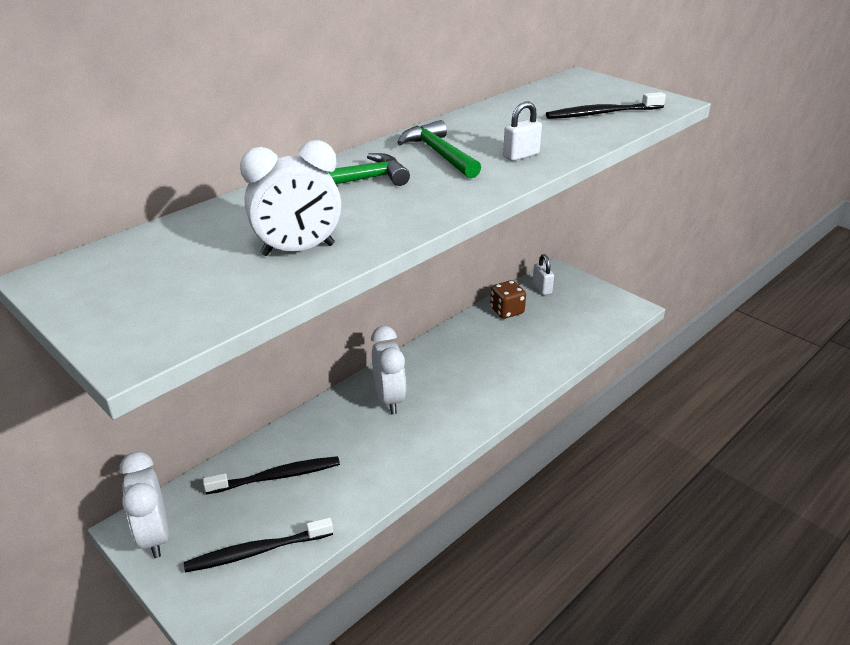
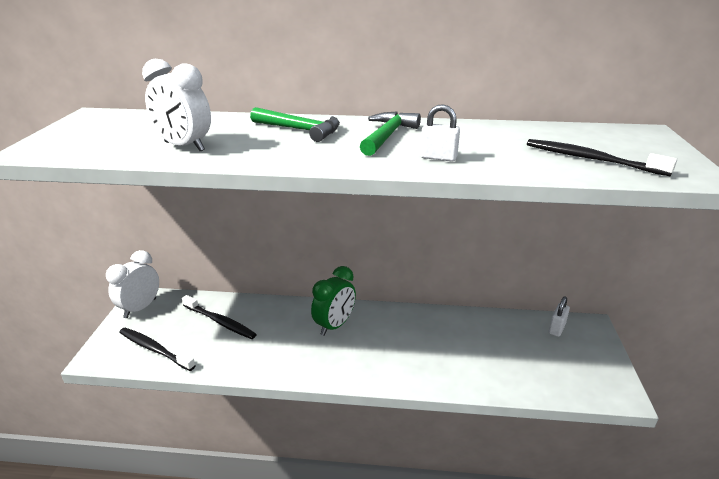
camera: 50 degrees right, 5 degrees down
white clock [371,326,406,414] -> green clock [311,266,356,336]
brown dice [490,280,526,319] -> none

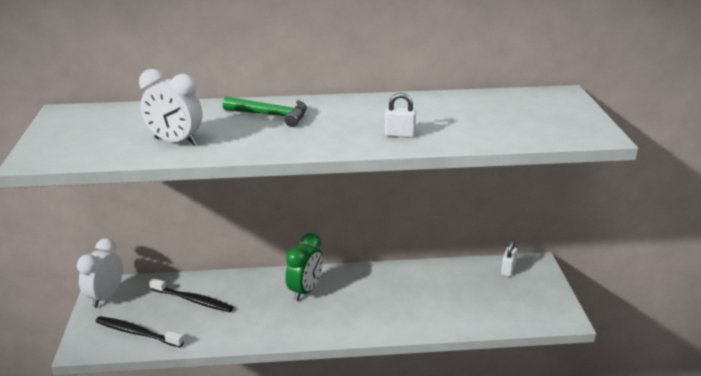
camera: 10 degrees left, 0 degrees up
green hammer [360,112,421,156] -> none
black toothbrush [527,139,677,177] -> none

